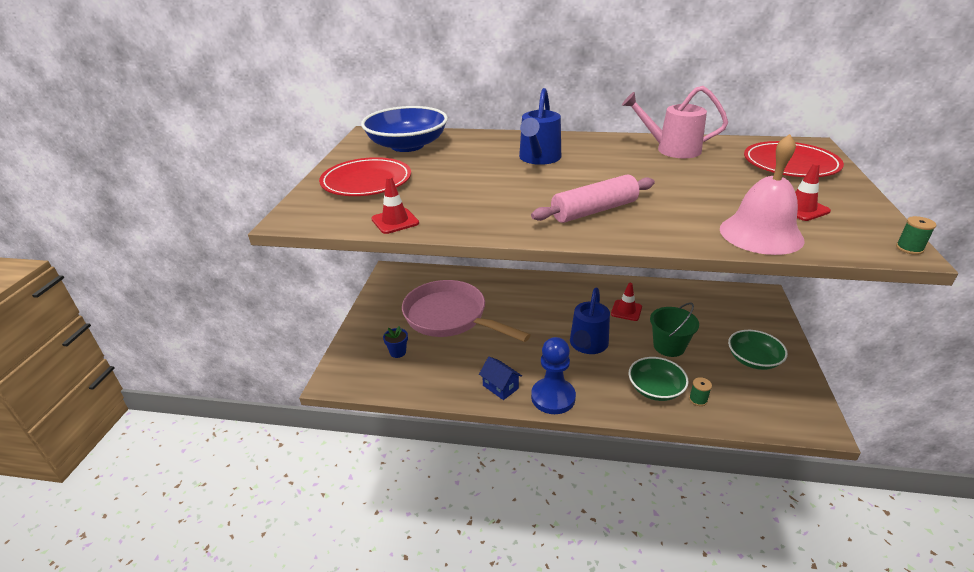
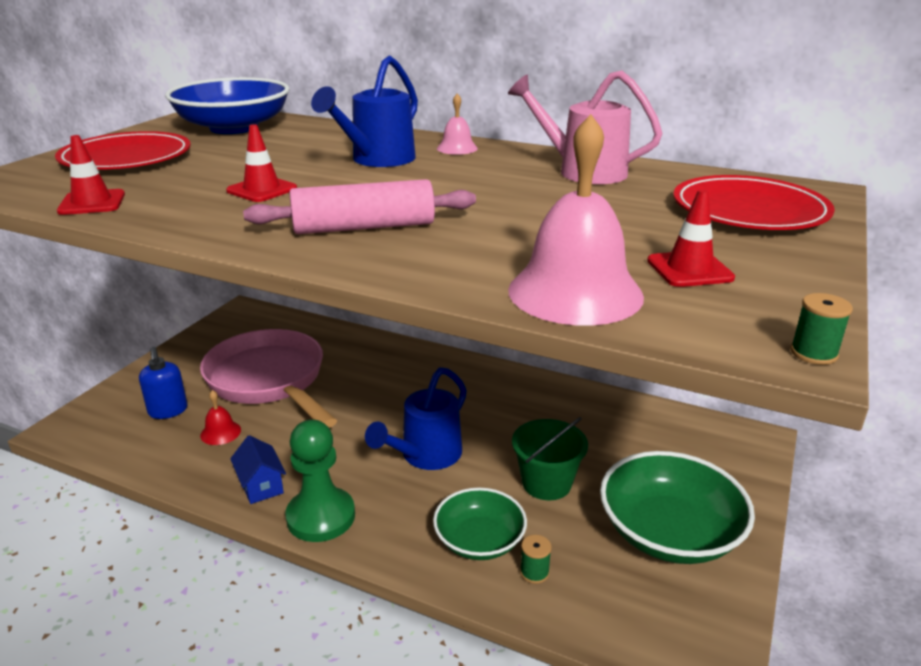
camera: 15 degrees right, 5 degrees down
blue flower pot [383,326,408,358] -> blue soap dispenser [139,347,188,419]
blue pawn [531,337,576,414] -> green pawn [285,420,355,542]
red traffic cone [611,283,642,321] -> red traffic cone moved to [226,124,297,202]
green bowl [728,330,788,370] -> green bowl [600,451,755,564], size x1.60
none -> red bell [200,390,241,445]
none -> pink bell [437,94,478,155]

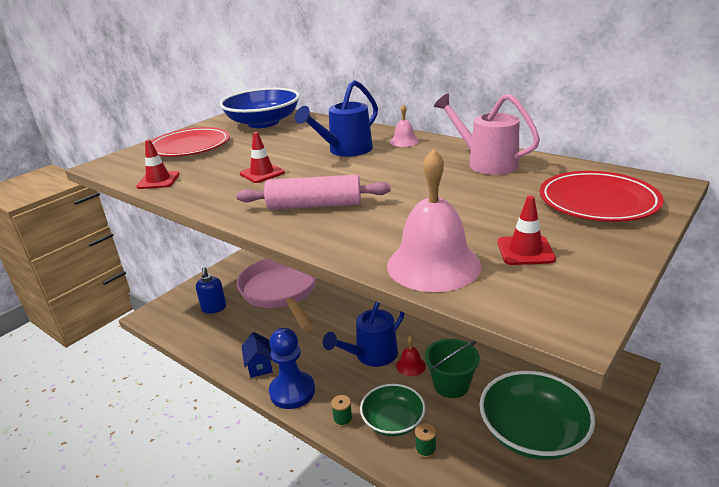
camera: 15 degrees right, 0 degrees up
red bell [200,390,241,445] -> red bell moved to [396,336,426,376]
green pawn [285,420,355,542] -> blue pawn [269,328,315,409]
green spool [790,293,853,365] -> green spool moved to [331,395,353,427]

